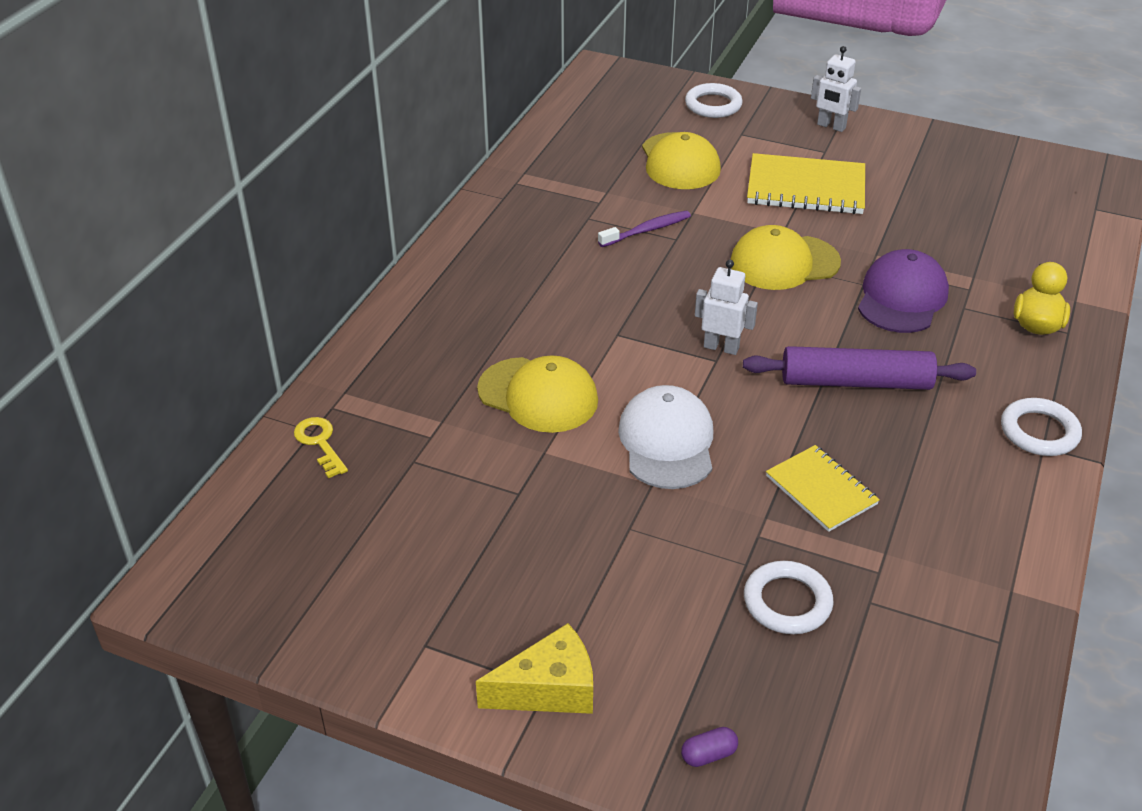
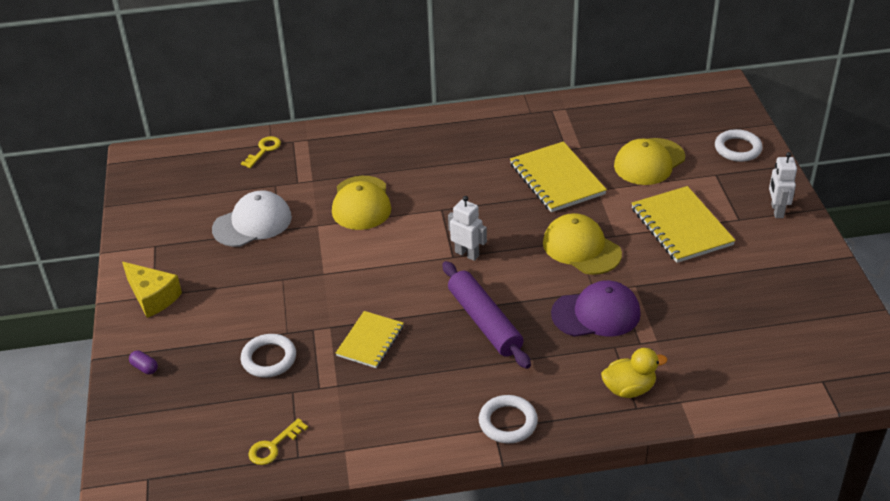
camera: 60 degrees right, 0 degrees up
purple toothbrush [598,211,691,247] -> yellow notebook [510,141,607,212]
white cap [618,385,713,489] -> white cap moved to [212,190,292,247]
white robot [695,260,758,355] -> white robot turned 45 degrees counterclockwise [448,196,487,261]
none -> yellow key [248,418,308,465]

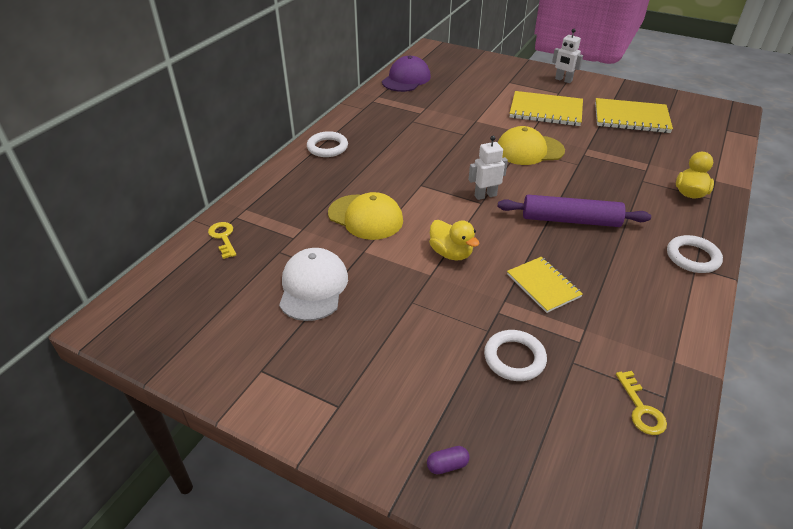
camera: 55 degrees left, 0 degrees up
yellow cheese [122,262,182,318] -> none
yellow notebook [510,141,607,212] -> yellow notebook moved to [595,98,673,133]
purple cap [551,280,641,337] -> purple cap moved to [382,56,431,92]
yellow cap [614,138,685,185] -> none
white ring [715,129,763,162] -> white ring moved to [307,131,348,157]
none -> yellow duck [429,220,479,261]

